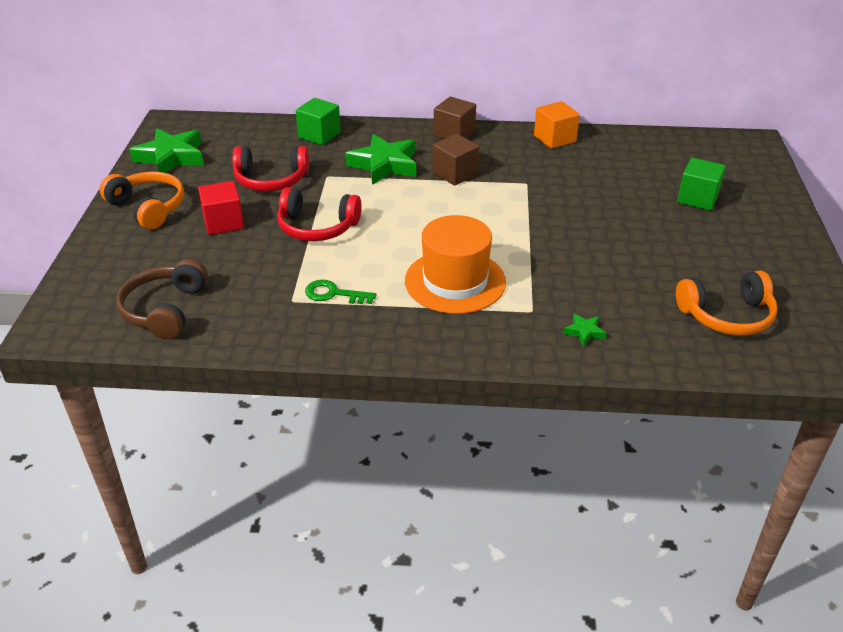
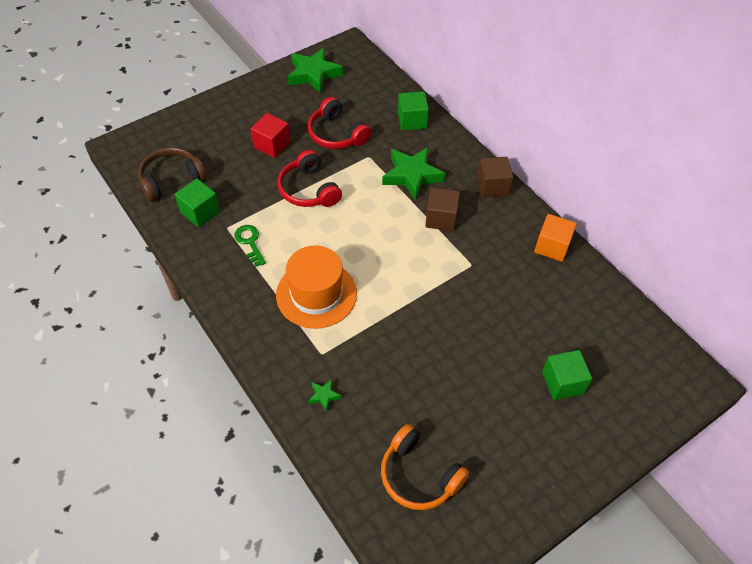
camera: 50 degrees right, 15 degrees up
orange headphones [100,172,184,229] -> none
none -> green cube [175,179,220,227]

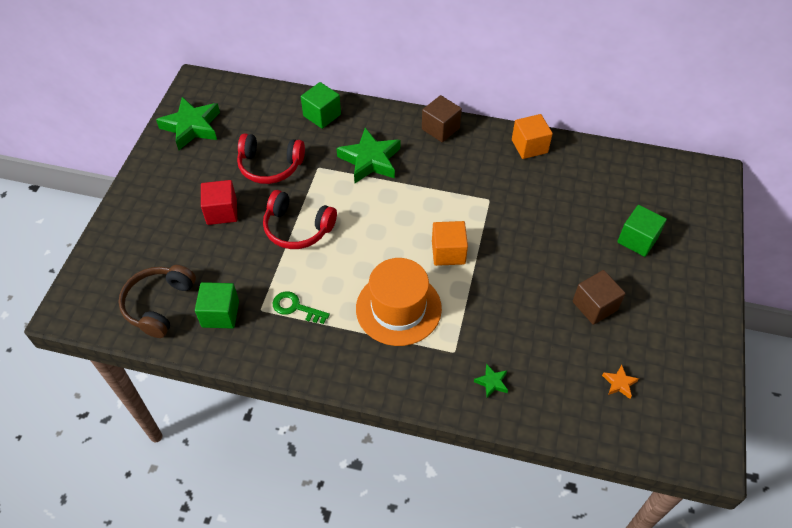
camera: 40 degrees left, 0 degrees up
orange headphones [381,424,469,510] -> orange star [602,365,639,399]
brown cube [425,188,460,231] -> brown cube moved to [573,270,625,325]
none -> orange cube [432,221,468,266]

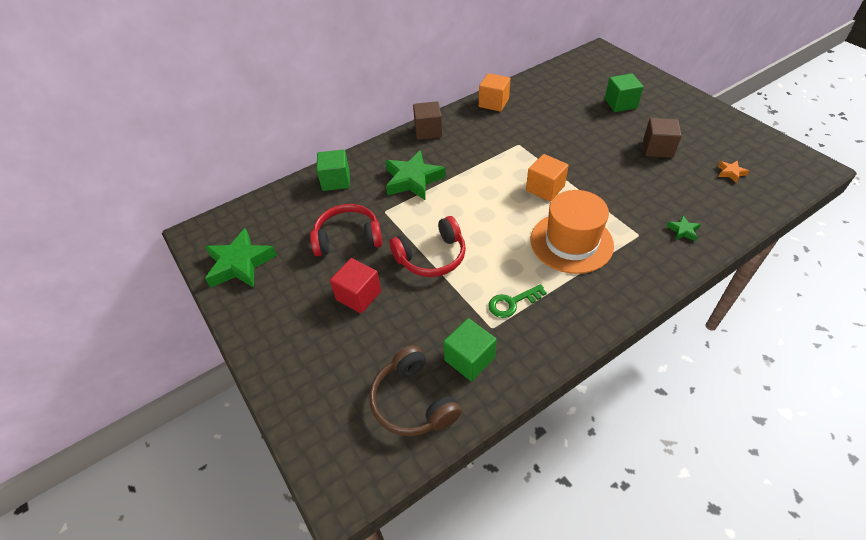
camera: 45 degrees left, 5 degrees down
red headphones [237,133,305,184] -> red headphones turned 150 degrees counterclockwise [310,204,382,256]

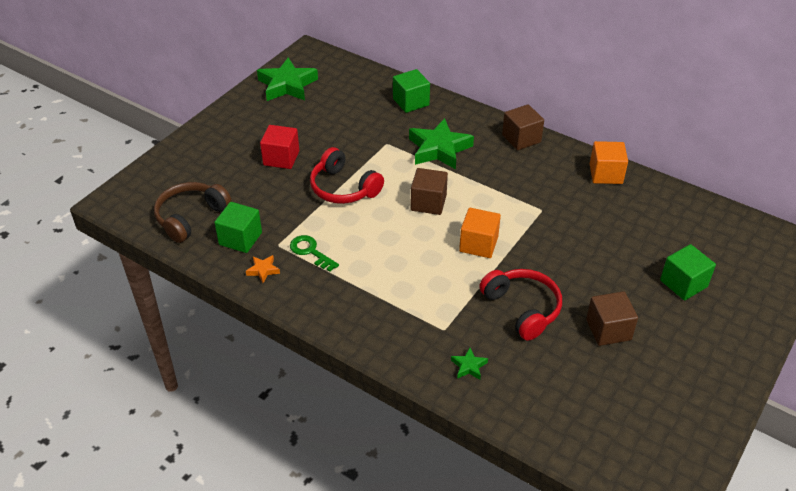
camera: 65 degrees right, 5 degrees down
red headphones [310,204,382,256] -> red headphones moved to [479,269,562,341]
orange hat [531,190,614,274] -> none
orange star [718,160,749,183] -> orange star moved to [246,255,280,283]
none -> brown cube [411,168,448,215]

